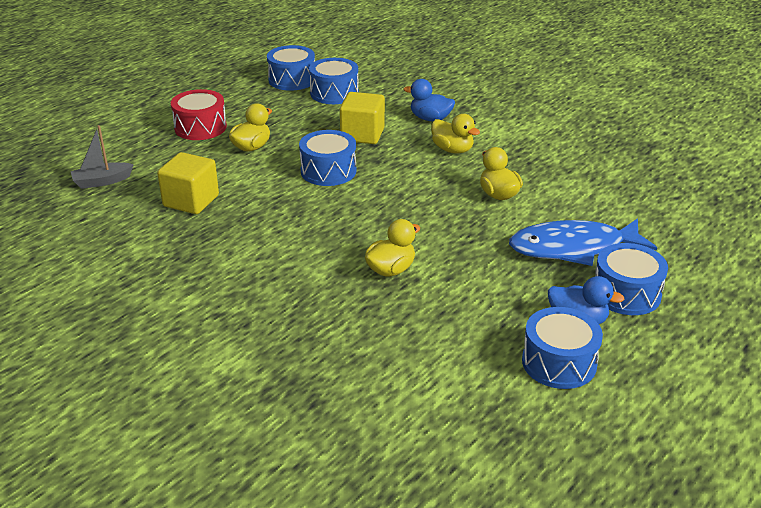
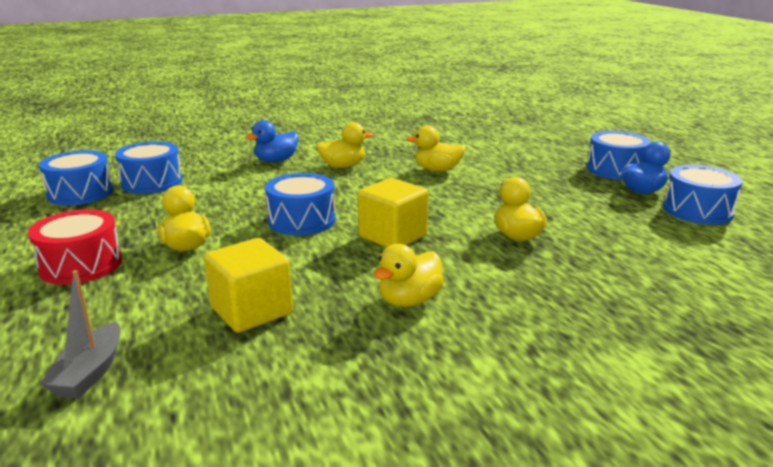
camera: 60 degrees left, 10 degrees down
yellow cube [340,92,385,144] -> yellow cube moved to [358,178,428,248]
blue fish [509,218,657,266] -> none
none -> yellow duck [374,244,444,307]

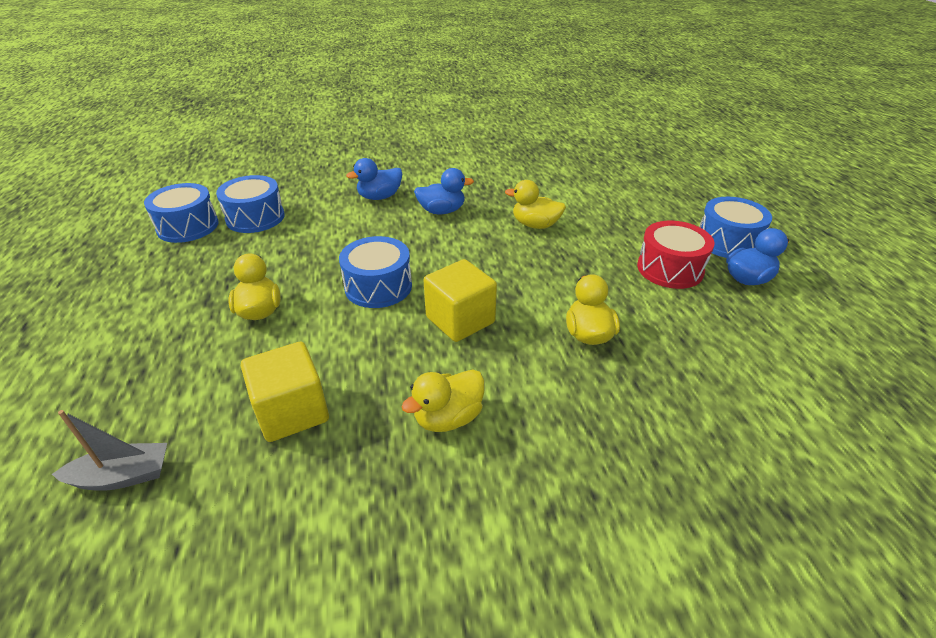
camera: 10 degrees right, 15 degrees up
red drum [28,209,122,285] -> red drum moved to [637,221,715,289]
grey boat [40,270,121,399] -> grey boat turned 120 degrees counterclockwise [52,410,167,491]
yellow duck [316,122,373,168] -> blue duck [414,168,474,214]
blue drum [663,165,743,225] -> none

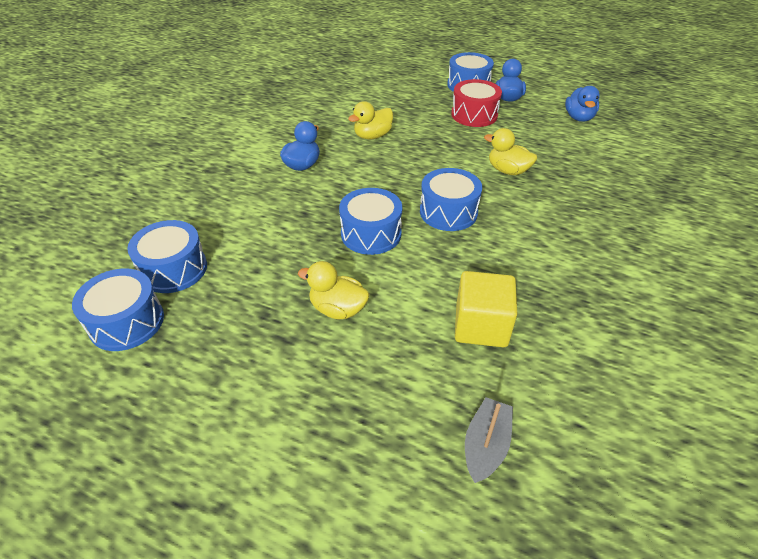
camera: 55 degrees left, 5 degrees up
blue duck [346,158,402,200] -> blue duck moved to [565,86,600,122]
yellow duck [401,369,485,432] -> none
yellow cube [423,259,497,342] -> blue drum [420,168,482,231]

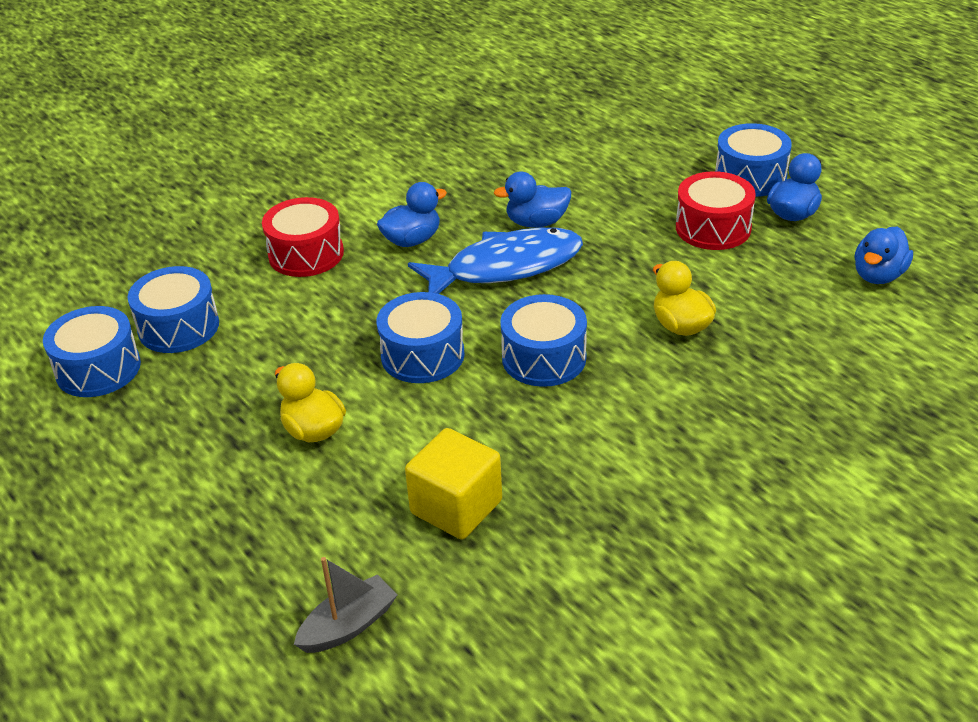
camera: 30 degrees right, 5 degrees down
yellow duck [348,101,393,139] -> blue duck [494,171,571,228]
none -> red drum [262,197,344,277]
none -> blue fish [408,227,583,294]

